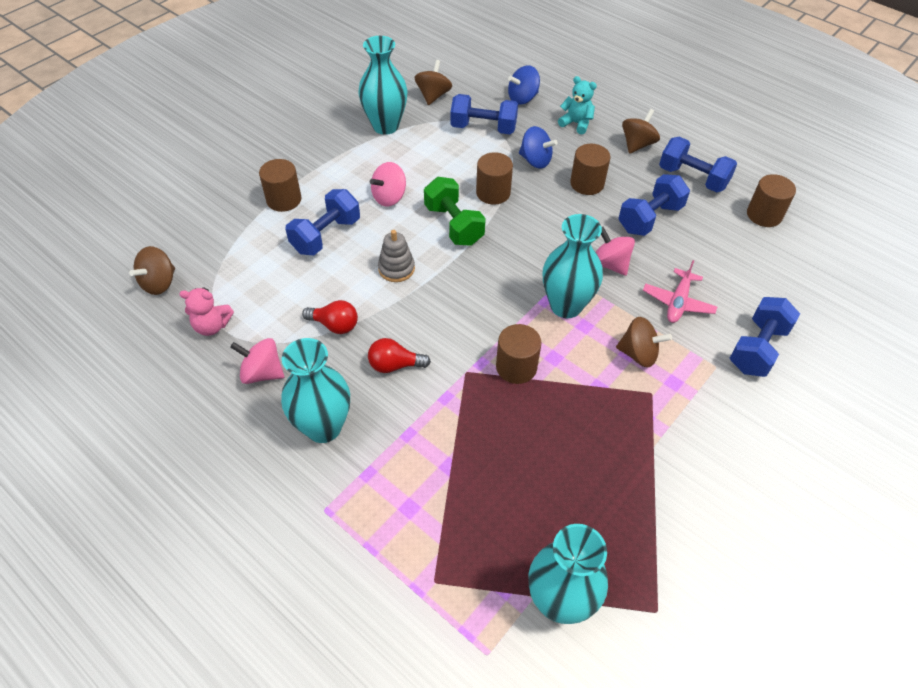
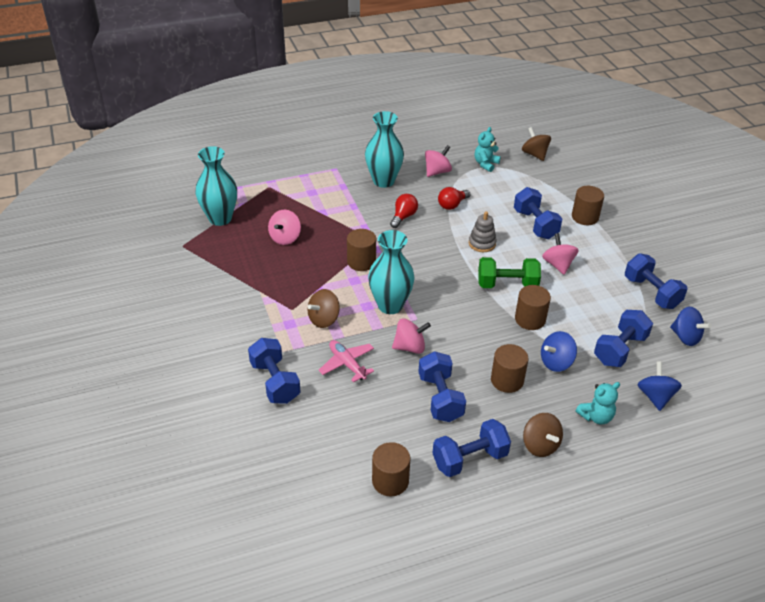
camera: 120 degrees right, 10 degrees down
pink teddy bear [179,287,234,336] -> turquoise teddy bear [475,127,501,172]
turquoise vase [358,36,408,135] -> blue dumbbell [625,253,687,309]
brown spinning top [414,60,452,105] -> blue spinning top [670,307,711,346]
none -> pink spinning top [268,210,301,245]

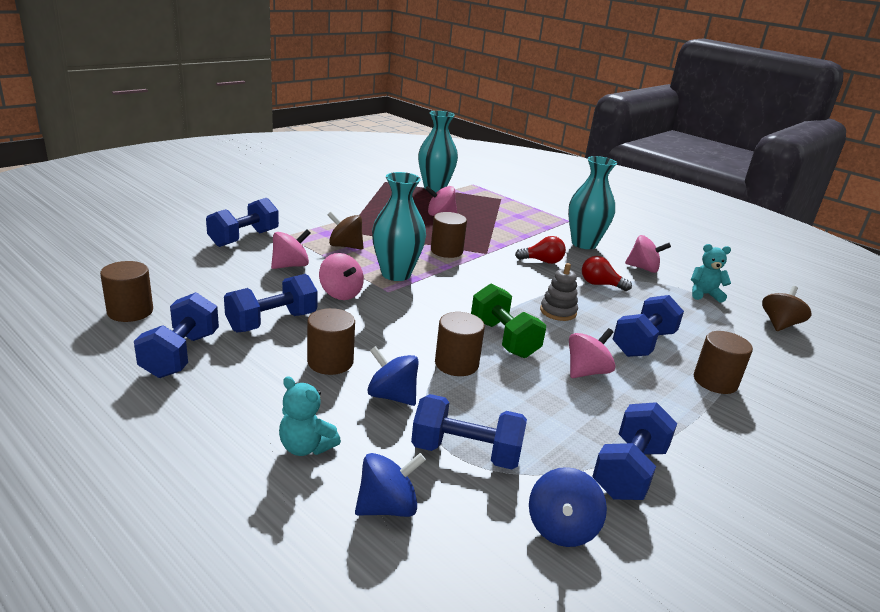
camera: 60 degrees right, 15 degrees down
pink plane [318,340,374,383] -> pink spinning top [271,229,311,269]
blue dumbbell [433,419,511,477] -> blue dumbbell turned 60 degrees clockwise [134,292,219,378]
brown spinning top [523,413,563,457] -> none

